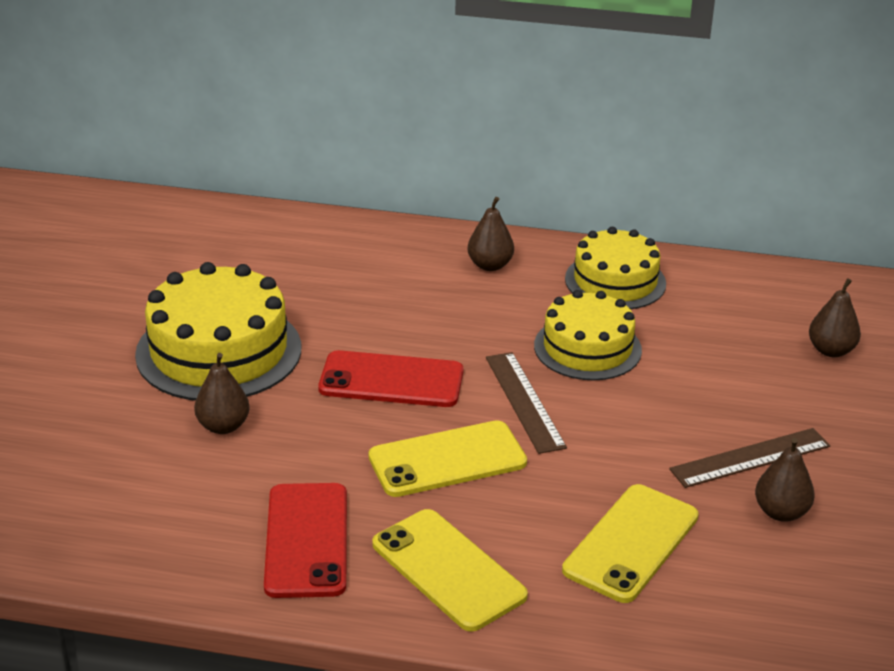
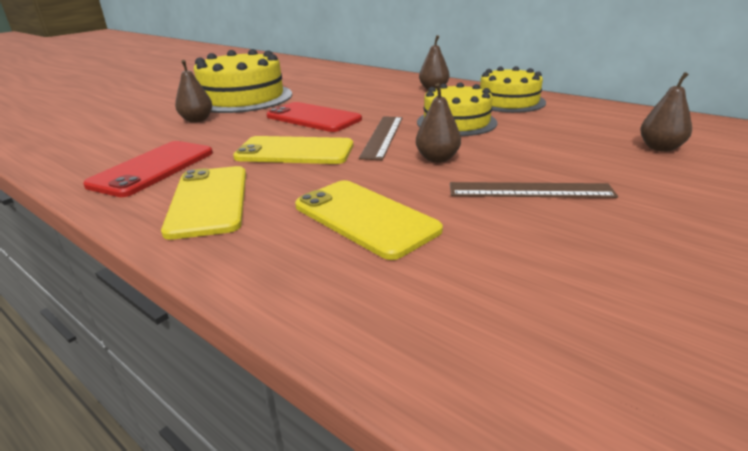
camera: 30 degrees right, 5 degrees down
yellow phone [562,484,699,603] -> yellow phone turned 75 degrees clockwise [295,180,443,260]
brown pear [755,438,815,522] -> brown pear moved to [416,83,461,163]

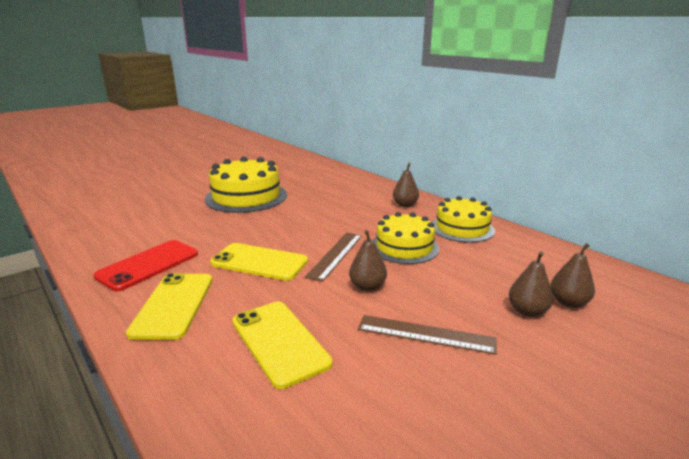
camera: 10 degrees right, 5 degrees down
brown pear [175,60,212,123] -> brown pear moved to [509,251,553,317]
red phone [266,102,362,132] -> none

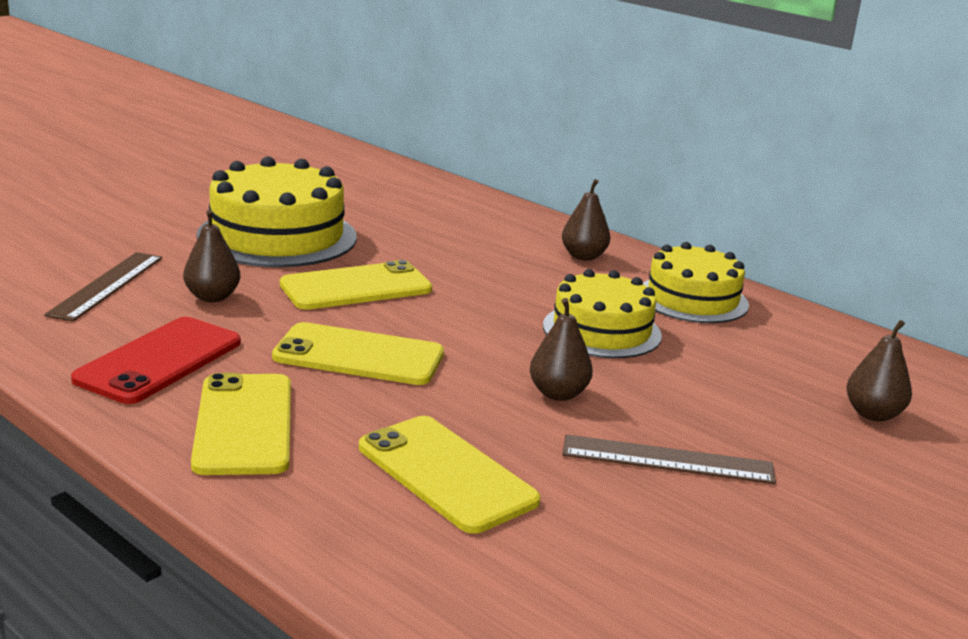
camera: 10 degrees left, 0 degrees up
brown ruler [305,233,362,282] -> brown ruler moved to [44,252,162,322]
brown pear [509,251,553,317] -> brown pear moved to [183,210,240,302]
none -> yellow phone [280,260,432,310]

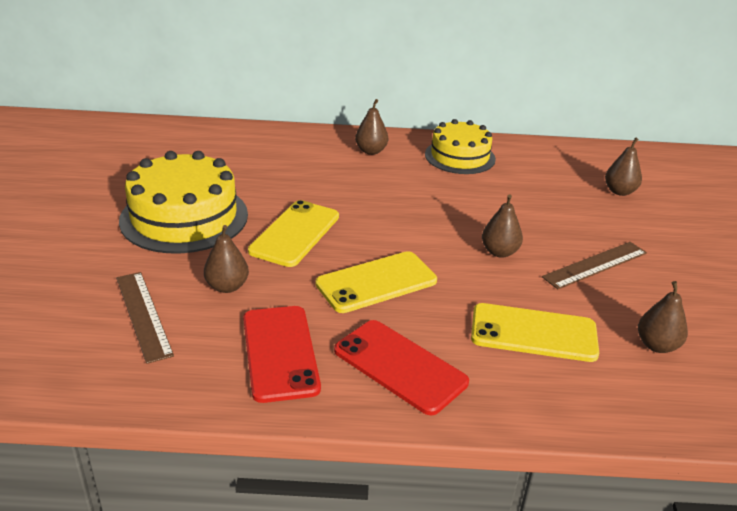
camera: 40 degrees left, 10 degrees up
yellow phone [191,373,291,475] -> red phone [334,320,469,415]
yellow cake [543,269,662,358] -> none
none -> brown pear [638,281,688,353]

